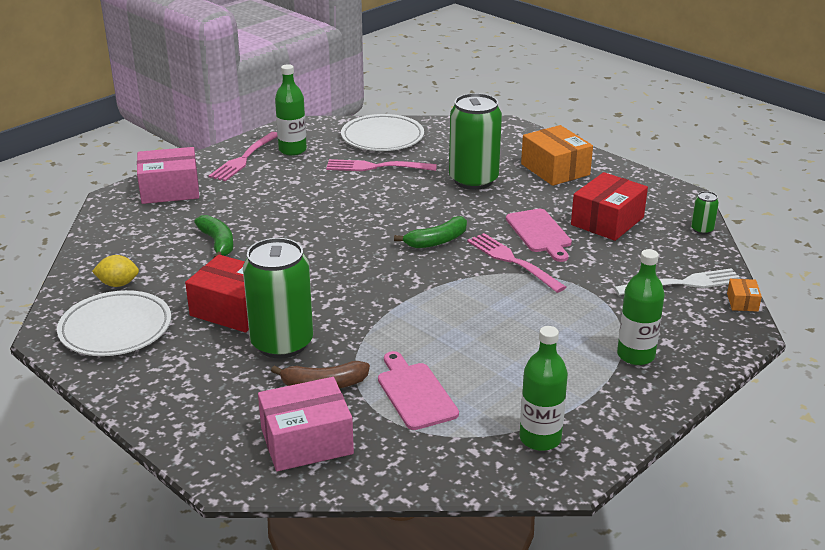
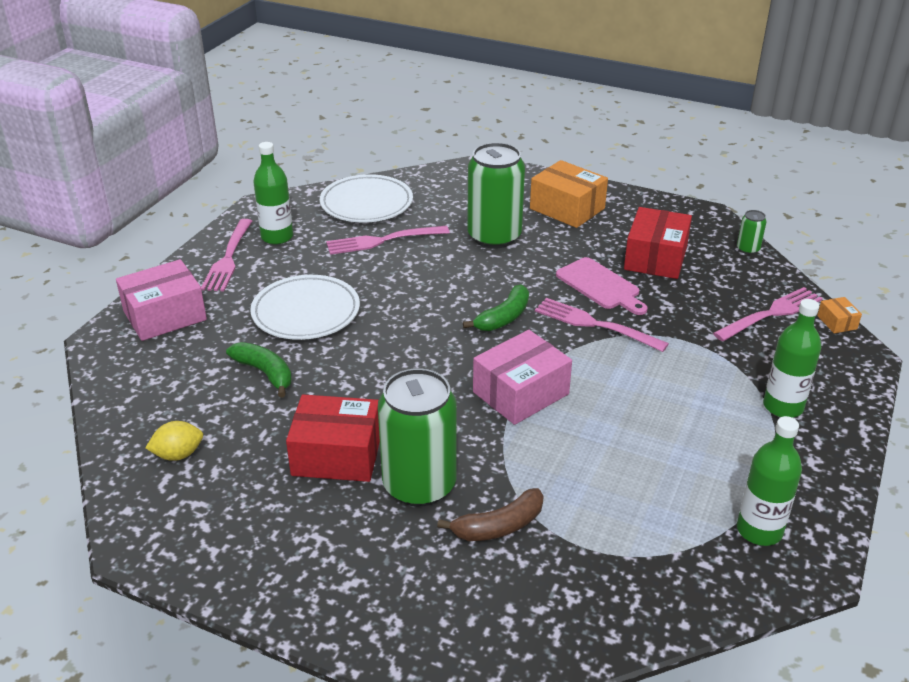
camera: 20 degrees left, 5 degrees up
white plate [57,290,171,356] -> white plate moved to [250,275,360,340]
pink box [258,377,354,471] -> pink box moved to [473,330,572,425]
pink cutting board [378,351,459,430] -> none
white fork [614,268,740,296] -> pink fork [713,287,823,341]

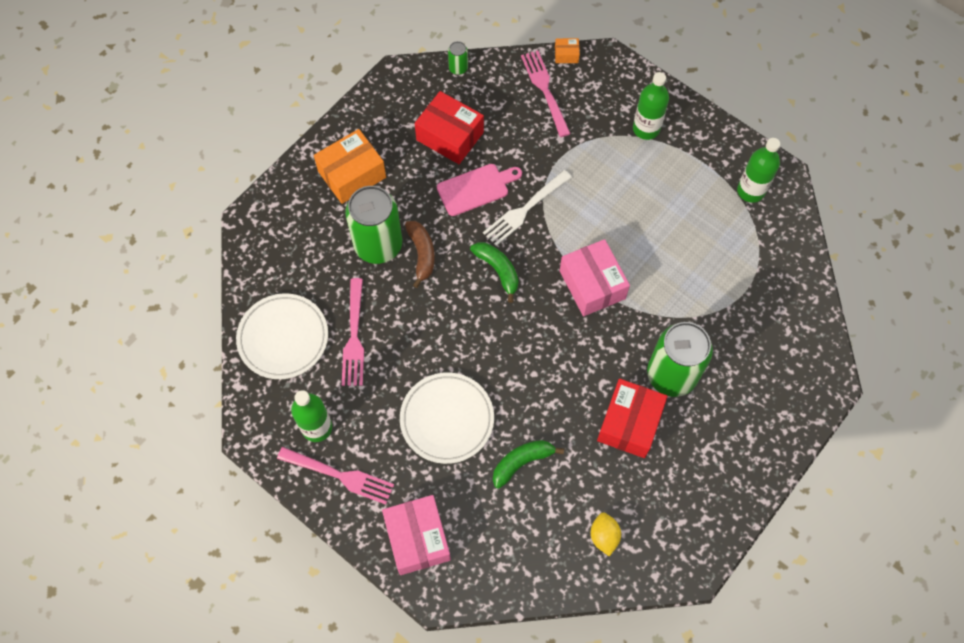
camera: 75 degrees left, 30 degrees up
brown banana [437,488,544,541] -> brown banana moved to [405,221,435,288]
pink fork [535,298,669,352] -> white fork [483,170,572,246]

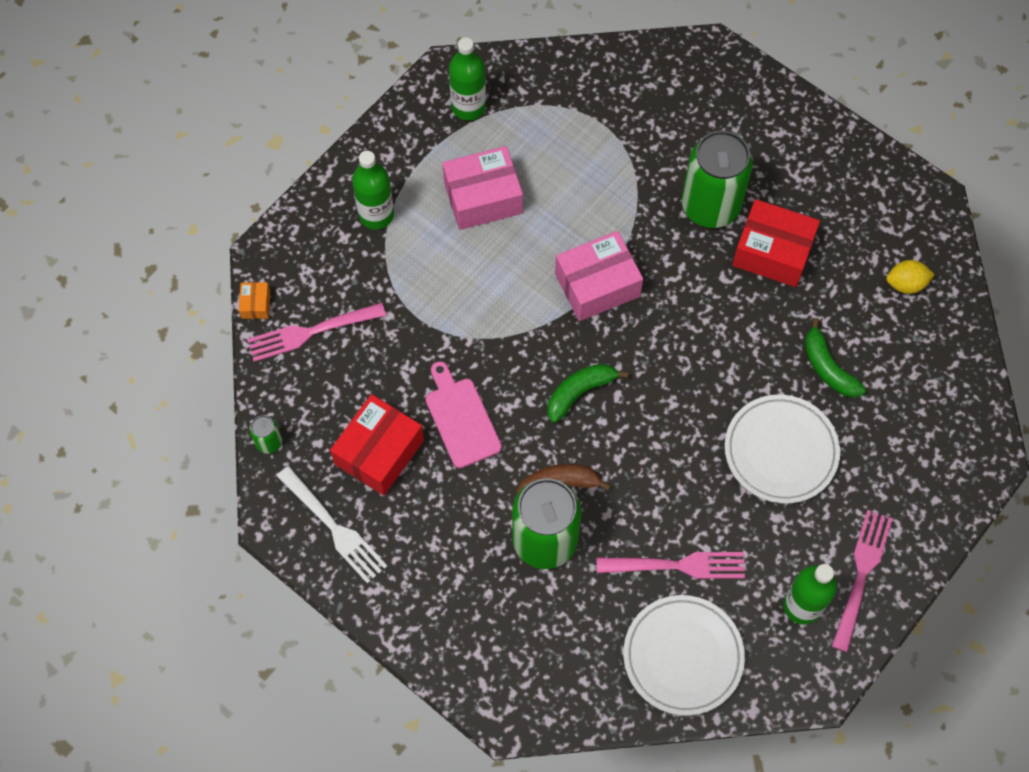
camera: 90 degrees left, 0 degrees up
orange box [314,129,386,204] -> none
pink box [382,495,451,575] -> pink box moved to [442,146,523,230]
white fork [483,170,572,246] -> white fork moved to [277,466,387,584]

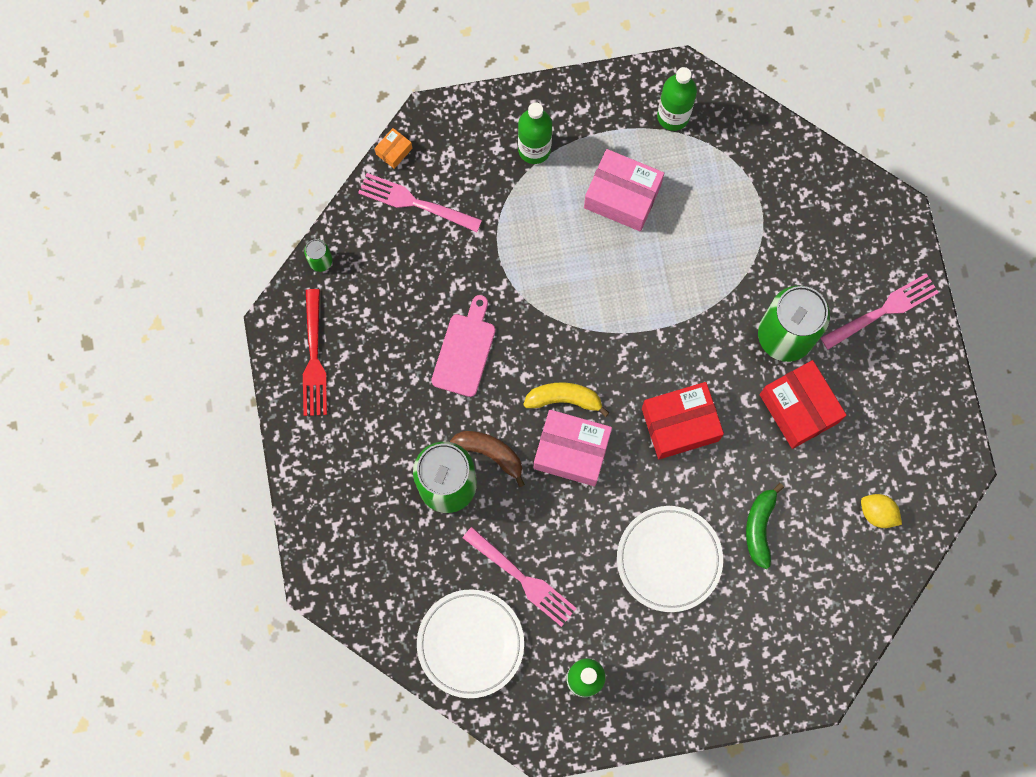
camera: 40 degrees right, 10 degrees up
white fork [277,466,387,584] -> red fork [303,289,327,416]
red box [330,394,424,496] -> red box moved to [642,382,724,459]
green banana [547,363,628,423] -> yellow banana [523,382,610,417]
pink box [555,231,643,321] -> pink box moved to [534,410,612,486]
pink fork [832,510,893,652] -> pink fork moved to [821,273,939,349]

